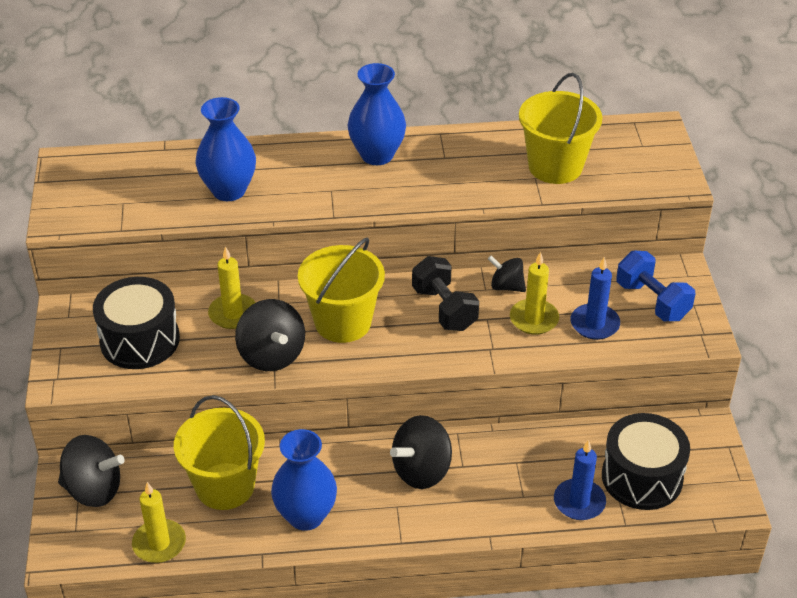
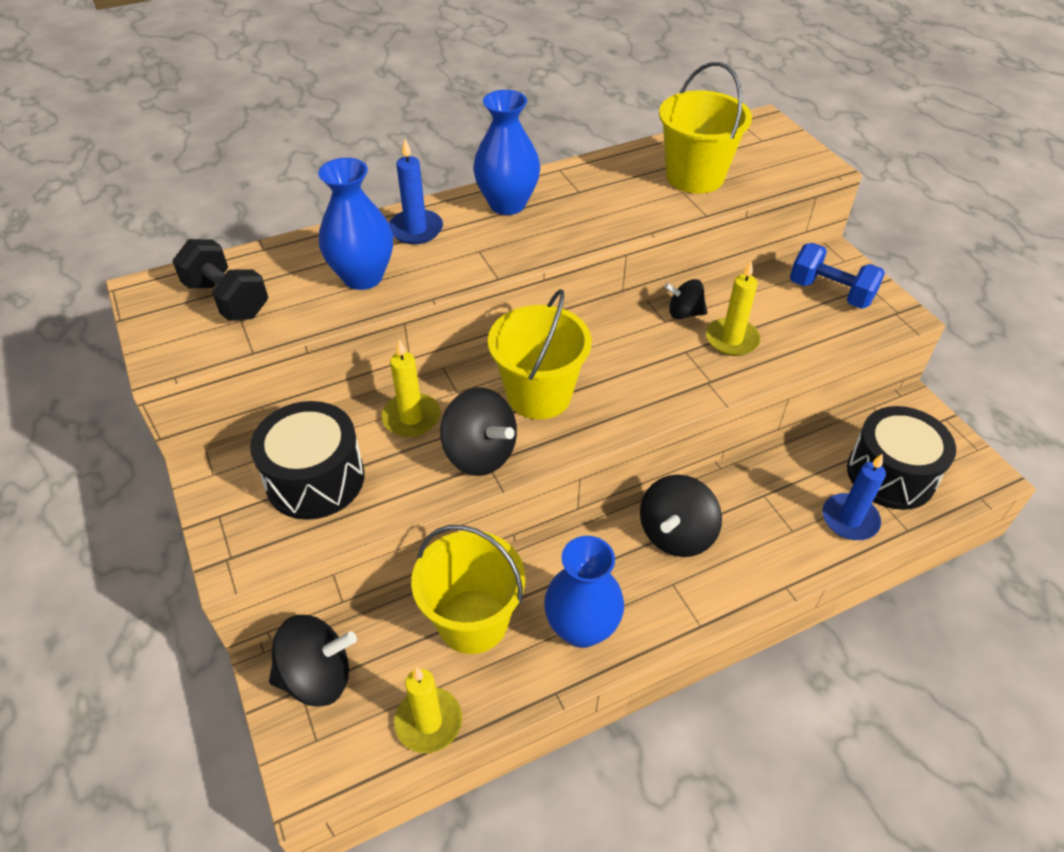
camera: 20 degrees left, 5 degrees up
black dumbbell [412,256,479,331] -> black dumbbell moved to [172,239,268,321]
blue candle [571,257,620,340] -> blue candle moved to [389,139,443,244]

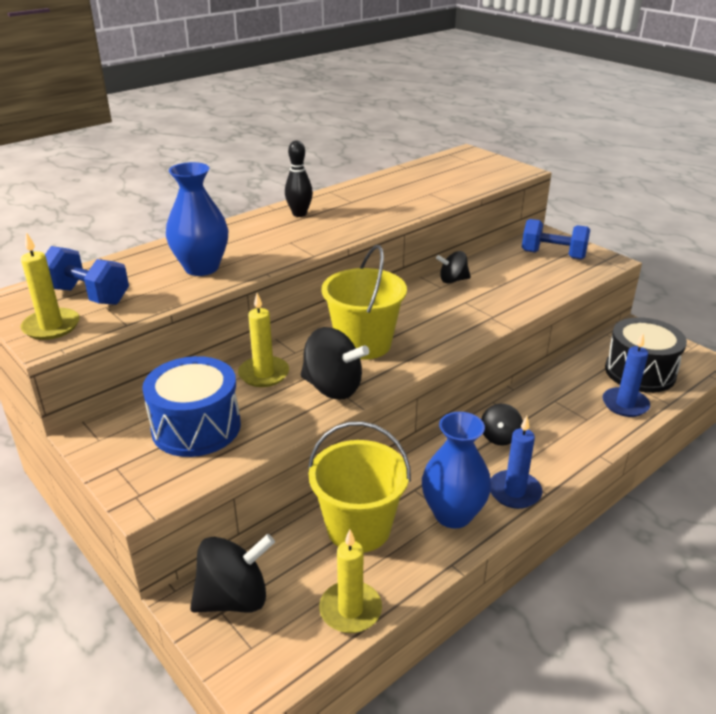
camera: 15 degrees left, 15 degrees down
black dumbbell [172,239,268,321] -> blue dumbbell [45,246,129,305]
black drum [250,401,365,520] -> blue drum [142,356,241,457]
blue candle [389,139,443,244] -> blue candle moved to [490,416,542,509]
blue vase [473,90,540,215] -> black bowling pin [285,140,313,217]
black spinning top [640,475,722,557] -> black spinning top [481,404,523,446], size x0.60
yellow bucket [659,62,752,194] -> none
yellow candle [706,261,760,356] -> yellow candle moved to [21,232,80,340]

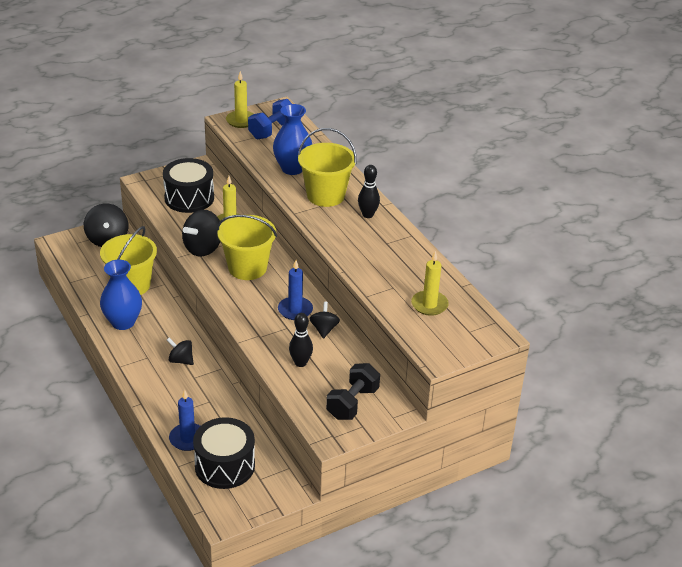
camera: 100 degrees right, 5 degrees up
blue drum [142,356,241,457] -> black drum [163,158,214,213]
yellow candle [319,530,382,633] -> yellow candle moved to [411,251,449,316]
blue candle [490,416,542,509] -> blue candle moved to [278,260,313,320]
blue dumbbell [522,219,590,260] -> black dumbbell [326,363,380,420]
none -> black bowling pin [289,313,313,367]
none -> yellow bucket [298,128,357,207]

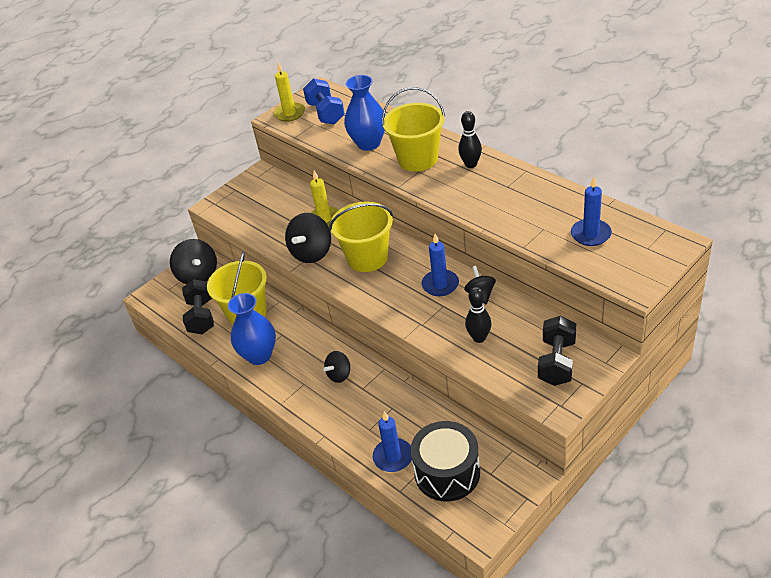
camera: 10 degrees left, 5 degrees up
black drum [163,158,214,213] -> none
black spinning top [167,338,194,365] -> black spinning top turned 60 degrees counterclockwise [323,351,350,383]
blue dumbbell [248,99,292,140] -> blue dumbbell turned 45 degrees counterclockwise [303,78,345,124]
yellow candle [411,251,449,316] -> blue candle [571,177,612,246]
none -> black dumbbell [182,279,214,334]

